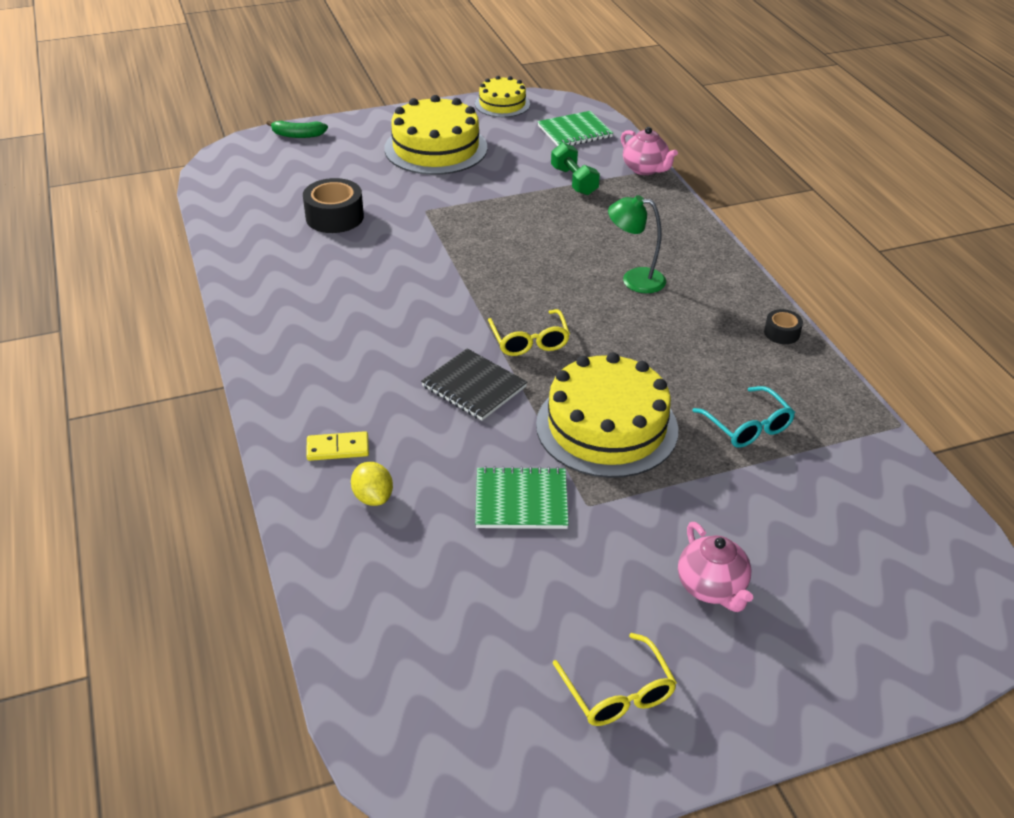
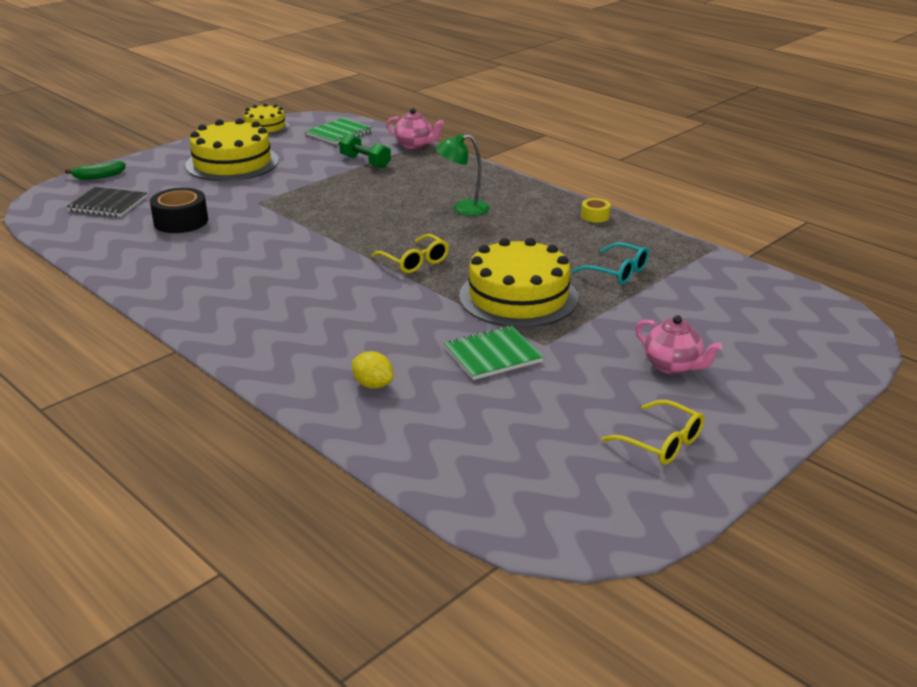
camera: 25 degrees left, 10 degrees down
yellow domino [306,431,369,461] -> none
black notebook [421,348,527,421] -> black notebook moved to [67,187,147,217]
black tape [764,309,803,344] -> yellow tape [581,198,611,222]

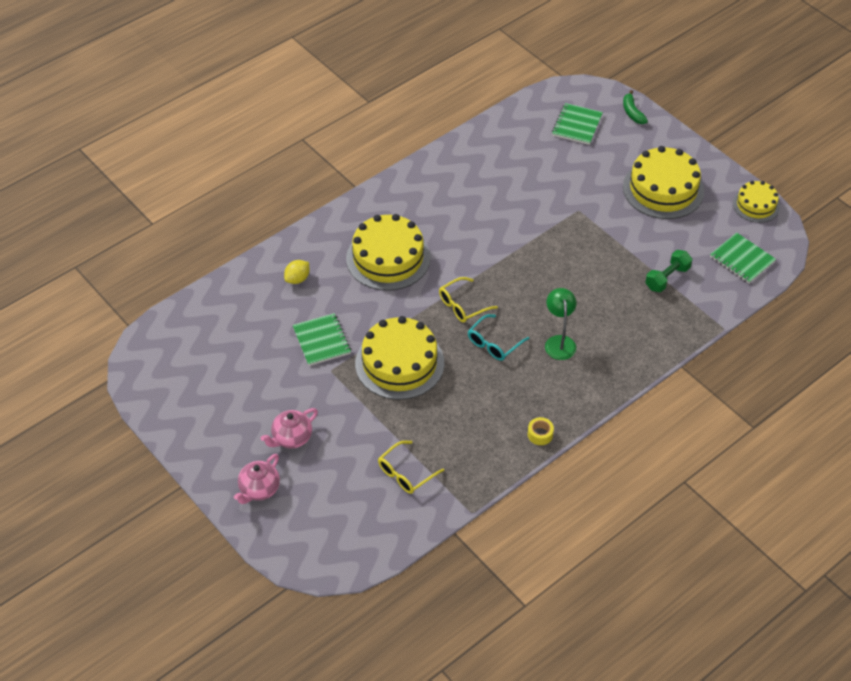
camera: 95 degrees right, 20 degrees up
black notebook [67,187,147,217] -> green notebook [552,103,603,145]
black tape [150,188,208,233] -> none
pink teapot [386,108,444,149] -> pink teapot moved to [234,454,280,504]
turquoise glasses [572,242,649,284] -> turquoise glasses moved to [468,314,529,361]
yellow glasses [601,400,704,465] -> yellow glasses moved to [378,441,444,494]
none -> yellow cake [346,214,431,291]

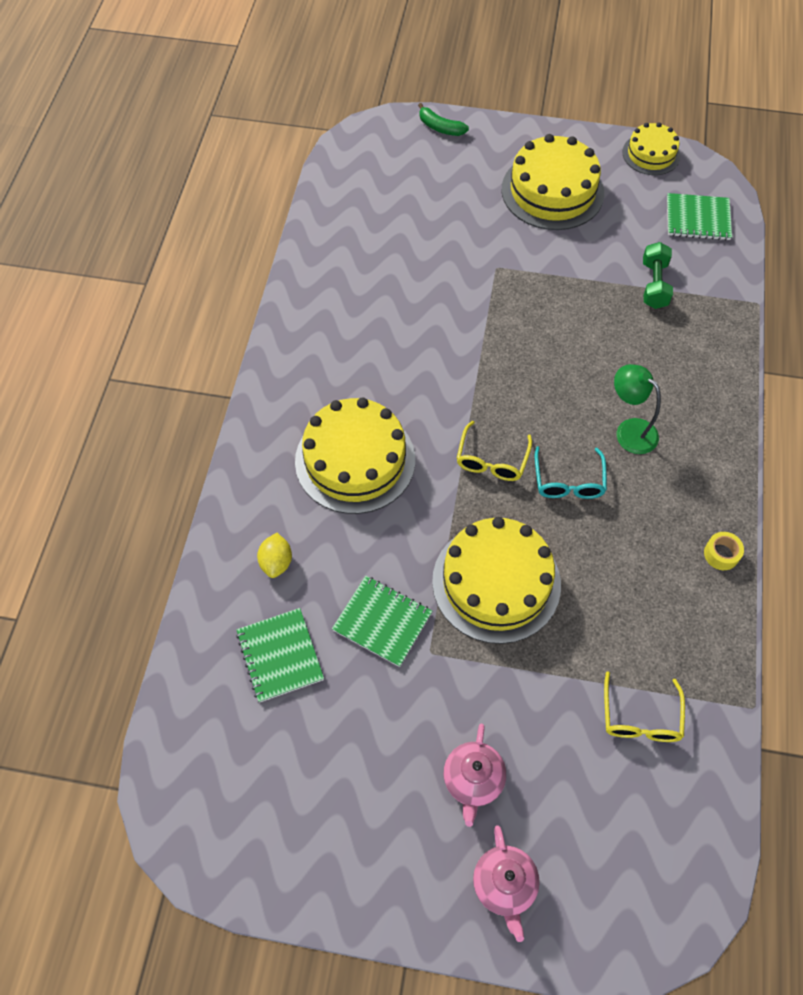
camera: 40 degrees left, 10 degrees up
green notebook [552,103,603,145] -> green notebook moved to [236,608,324,702]

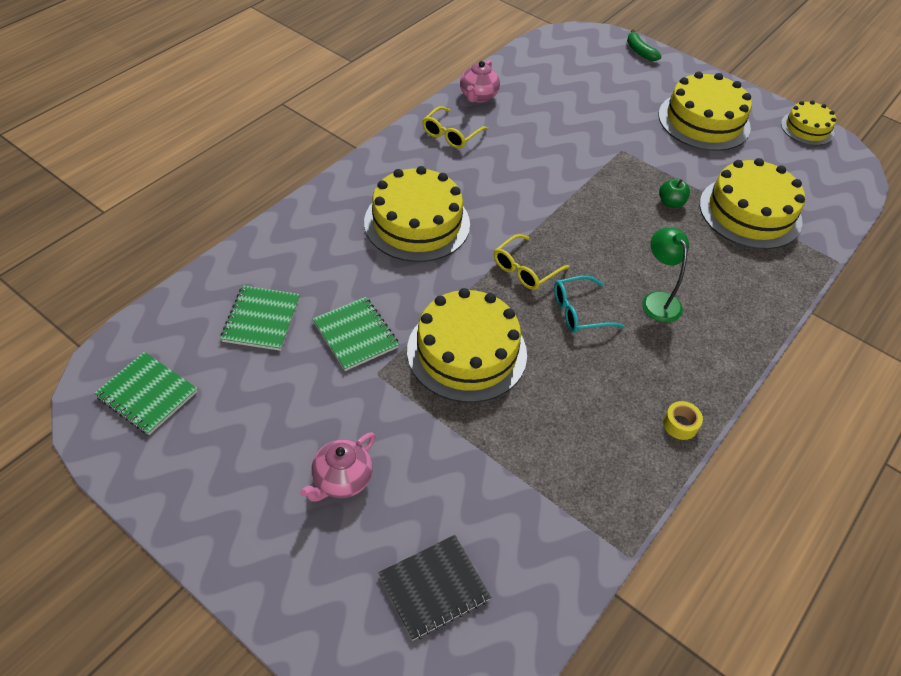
camera: 25 degrees right, 10 degrees down
yellow lemon [257,533,292,578] -> none
pink teapot [473,825,540,942] -> pink teapot moved to [460,60,500,103]
turquoise glasses [535,447,607,499] -> turquoise glasses turned 45 degrees clockwise [554,275,625,333]
yellow glasses [604,671,685,742] -> yellow glasses moved to [422,106,488,149]
green dumbbell [643,242,673,309] -> yellow cake [700,158,805,249]
green notebook [667,193,732,241] -> green notebook moved to [94,352,198,435]
none -> black notebook [379,535,491,641]
none -> green apple [659,178,690,208]

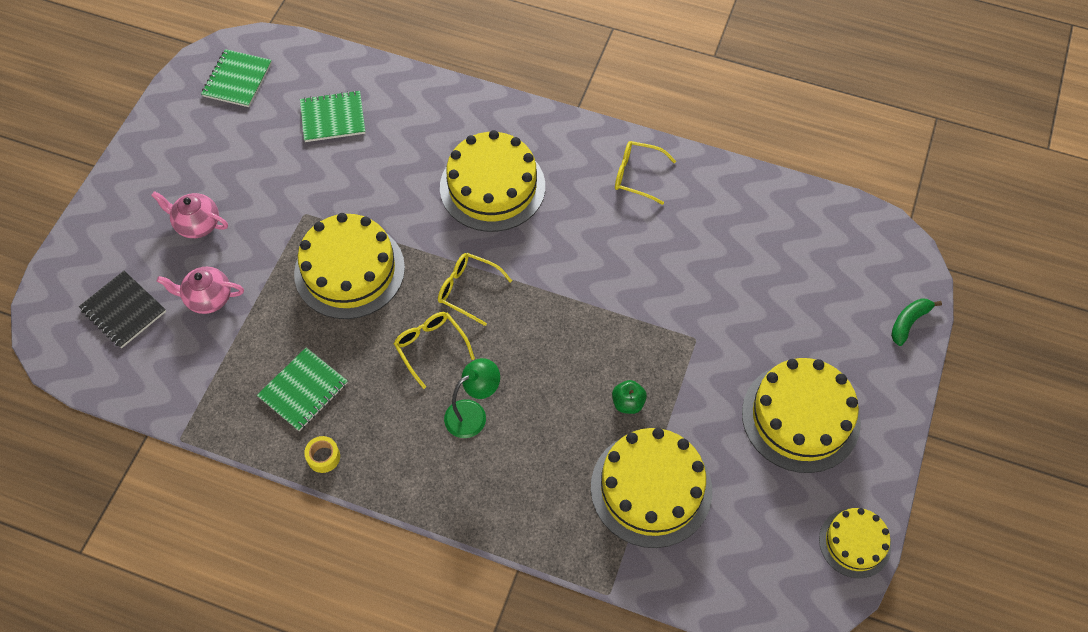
camera: 75 degrees right, 10 degrees up
green notebook [313,297,399,371] -> green notebook moved to [257,347,348,431]
pink teapot [460,60,500,103] -> pink teapot moved to [157,267,244,314]
turquoise glasses [554,275,625,333] -> yellow glasses [394,312,475,389]

